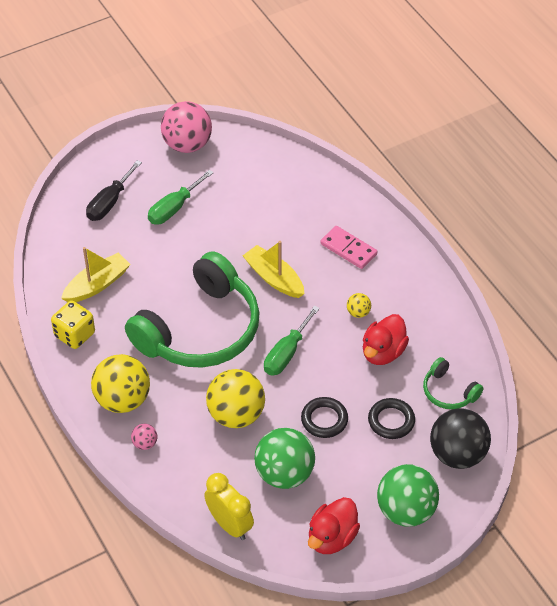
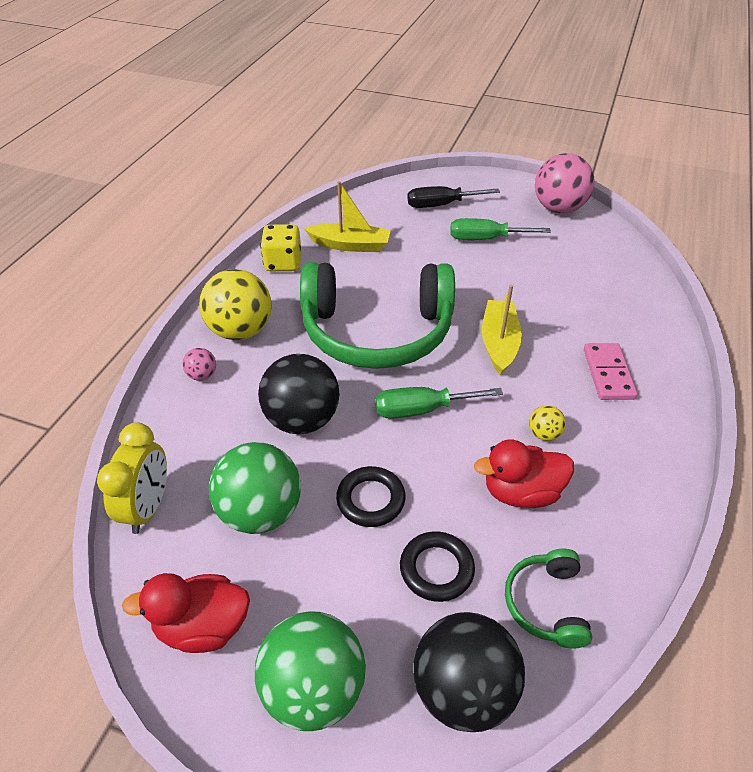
camera: 50 degrees right, 5 degrees down
yellow ball [206,369,265,428] -> black ball [258,354,340,434]

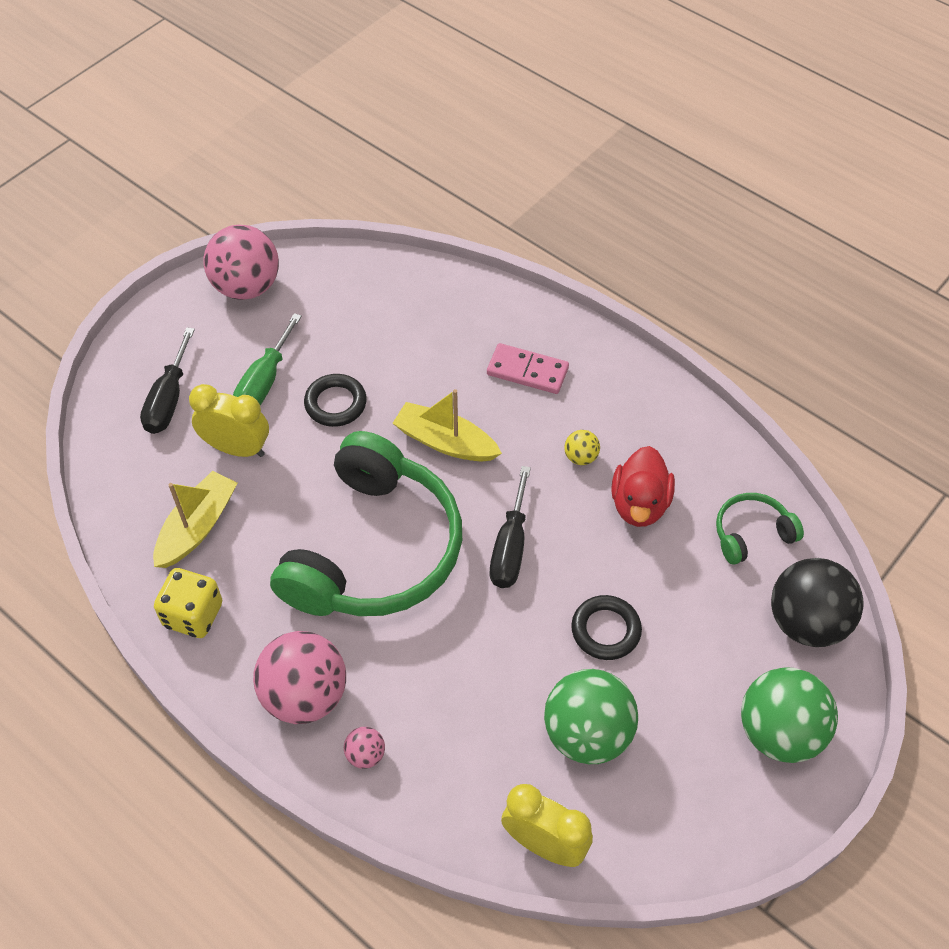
camera: 70 degrees left, 10 degrees up
red duck [122,573,250,653] -> none
yellow ball [199,269,272,340] -> pink ball [253,631,346,724]
black ball [258,354,340,434] -> none
green screwdriver [375,387,503,419] -> black screwdriver [490,466,531,588]
black ring [400,531,475,602] -> black ring moved to [304,374,367,427]
green headphones [505,549,592,648] -> green headphones turned 135 degrees clockwise [716,493,804,565]
none -> yellow clock [189,384,269,457]

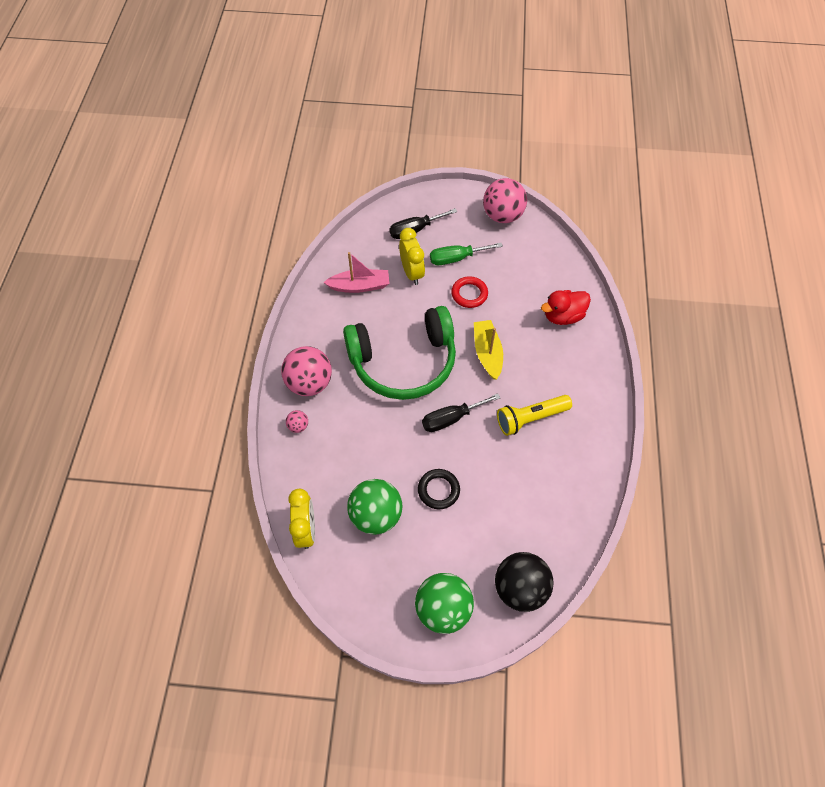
camera: 55 degrees right, 5 degrees up
yellow boat [153,471,237,568] -> pink boat [323,252,390,293]
yellow dice [154,568,222,638] -> none
black ring [304,374,367,427] -> red ring [451,276,488,308]
pink domino [487,343,569,394] -> none
yellow ball [564,430,600,465] -> yellow flashlight [497,395,572,436]
red duck [611,446,675,527] -> red duck moved to [541,290,591,325]
green headphones [716,493,804,565] -> none

